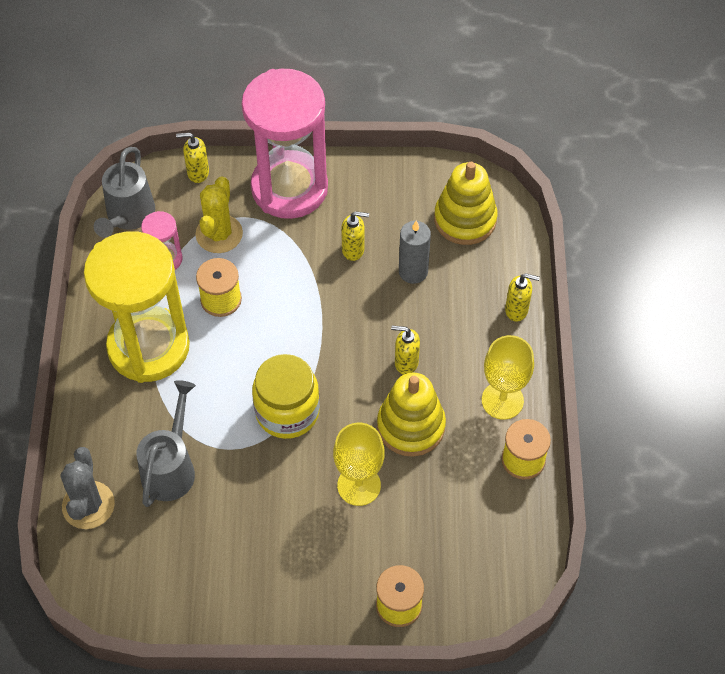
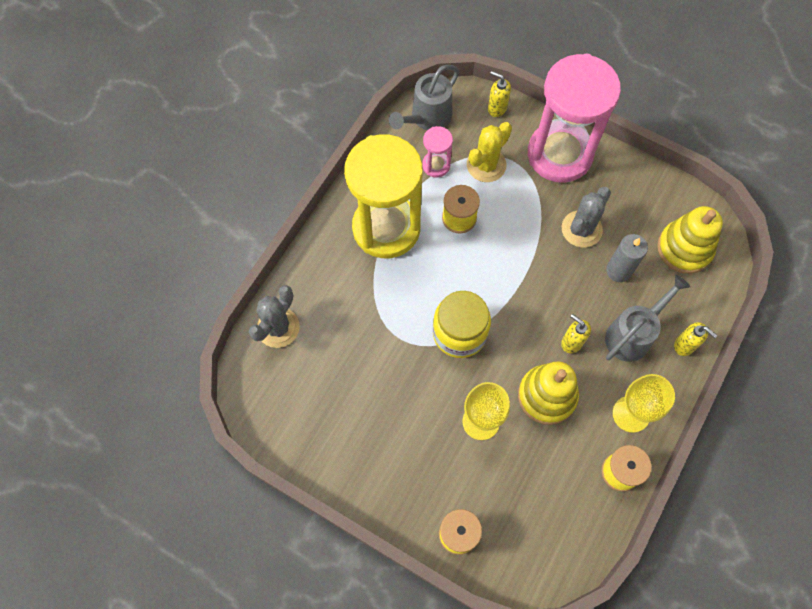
camera: 30 degrees right, 10 degrees up
grey watering can [136,380,196,507] -> grey watering can moved to [605,275,690,362]
yellow soap dispenser [341,211,369,261] -> grey cactus [562,187,611,247]

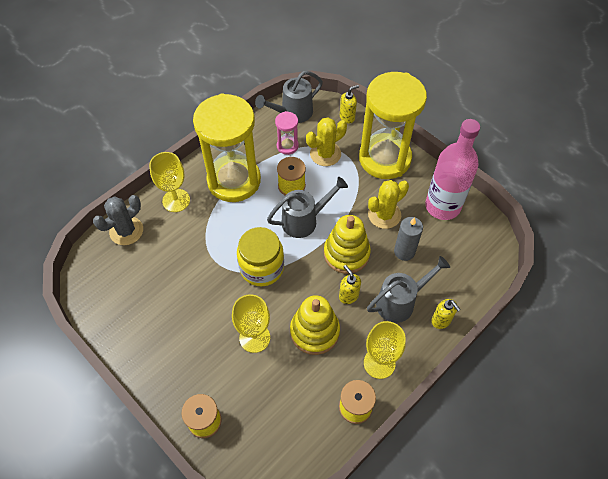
camera: 15 degrees right, 10 degrees down
yellow soap dispenser [488,71,511,117] -> yellow soap dispenser turned 105 degrees clockwise [340,85,359,124]
pink hourglass [528,54,621,183] -> yellow hourglass [359,72,427,179]
grey cactus [562,187,611,247] -> yellow cactus [368,180,409,229]
yellow stacking toy [657,206,723,274] -> yellow stacking toy moved to [324,215,371,274]
none -> yellow goblet [149,152,190,212]
none -> grey watering can [267,177,348,238]
none -> pink bottle [425,119,480,220]

